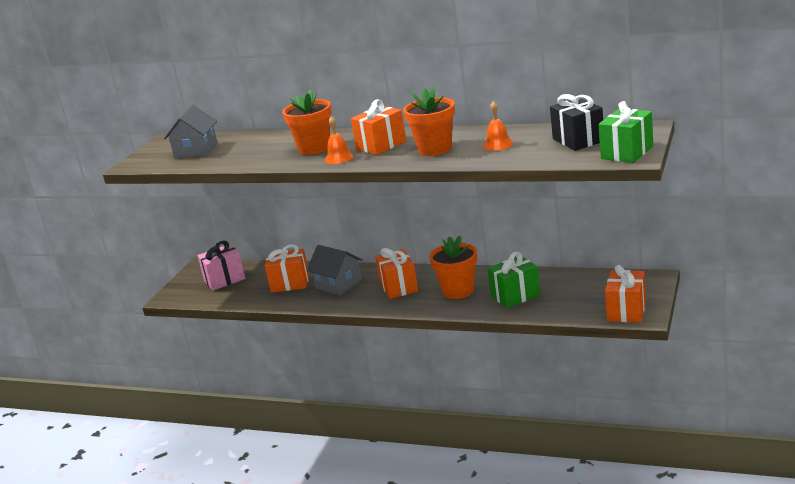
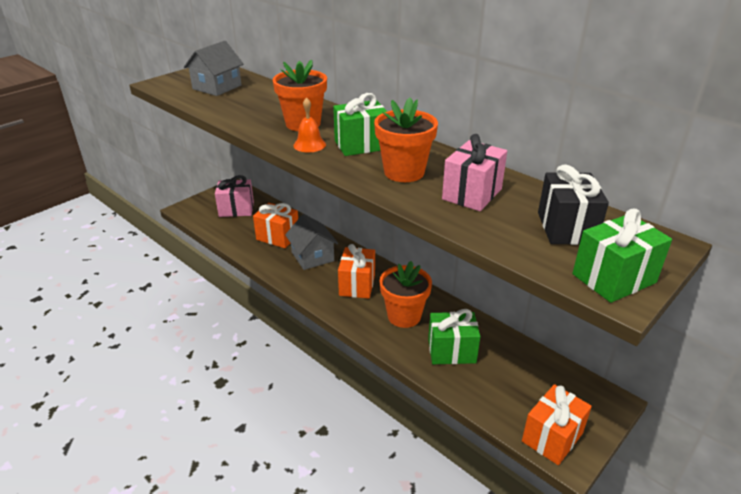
camera: 20 degrees right, 10 degrees up
orange gift [351,99,406,155] -> green gift [333,93,387,156]
orange bell [483,101,513,151] -> pink gift [442,134,507,211]

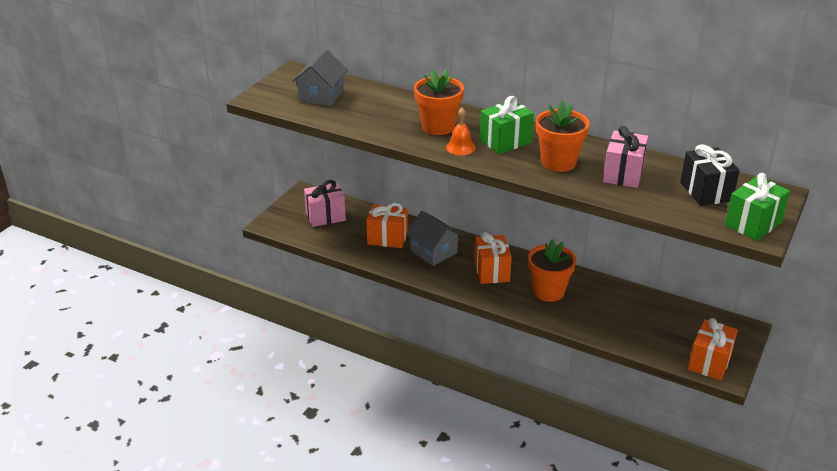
camera: 15 degrees left, 0 degrees up
green gift [428,309,481,364] -> none

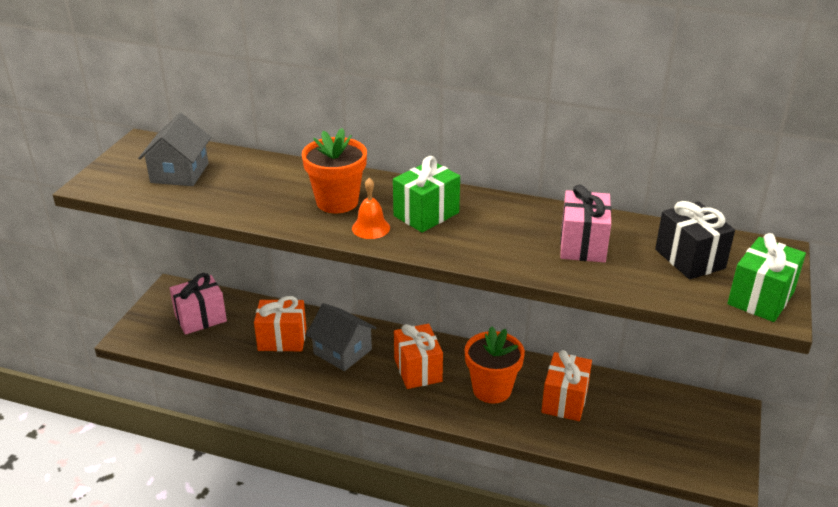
camera: 10 degrees left, 0 degrees up
orange flower pot [536,101,590,172] -> none
orange gift [688,318,738,380] -> orange gift moved to [541,350,592,421]

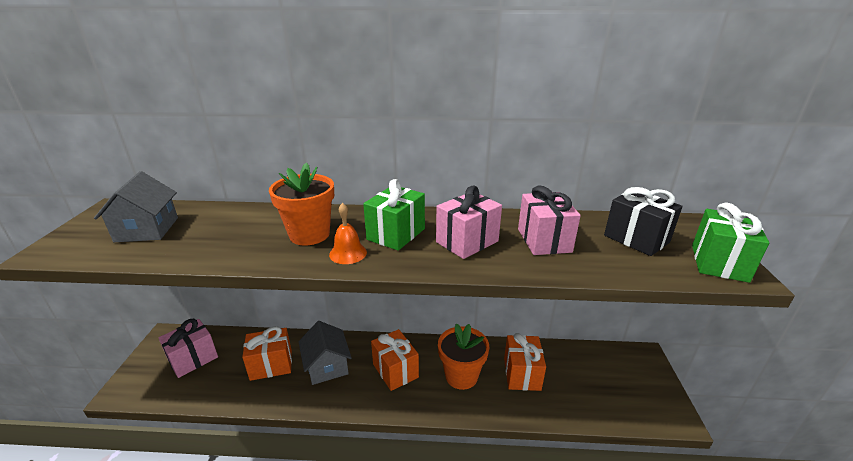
camera: 15 degrees left, 5 degrees down
grey house [306,303,376,371] -> grey house turned 45 degrees clockwise [298,321,352,385]
none -> pink gift [436,186,502,259]

